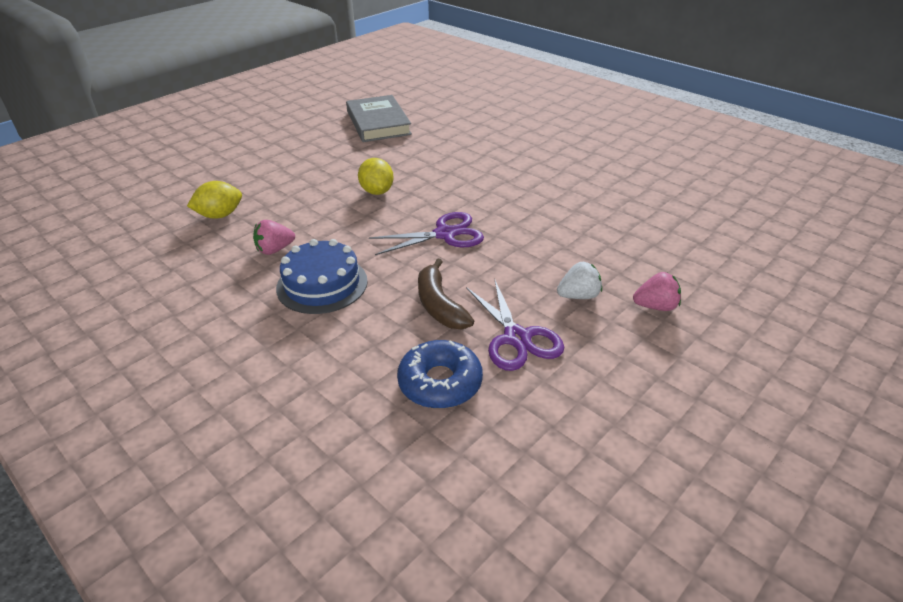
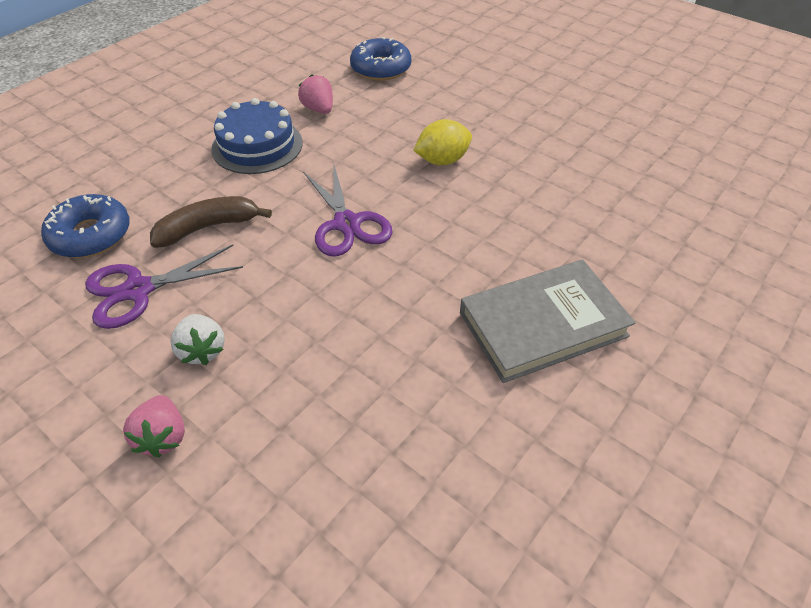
camera: 85 degrees right, 10 degrees up
yellow lemon [187,181,242,219] -> blue donut [350,37,412,81]
grey book [346,95,412,142] -> grey book moved to [460,259,636,383]

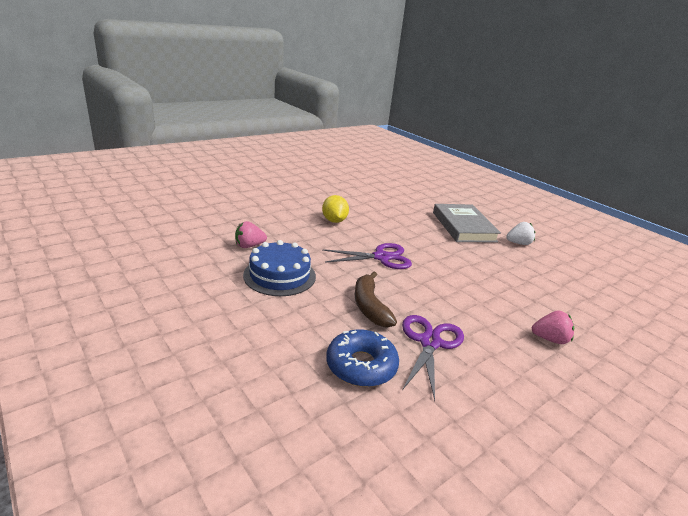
camera: 80 degrees left, 20 degrees down
purple scissors [85,245,243,329] -> purple scissors turned 150 degrees counterclockwise [402,315,464,401]
white strawberry [170,314,225,365] -> white strawberry moved to [506,222,535,245]
blue donut [350,37,412,81] -> none

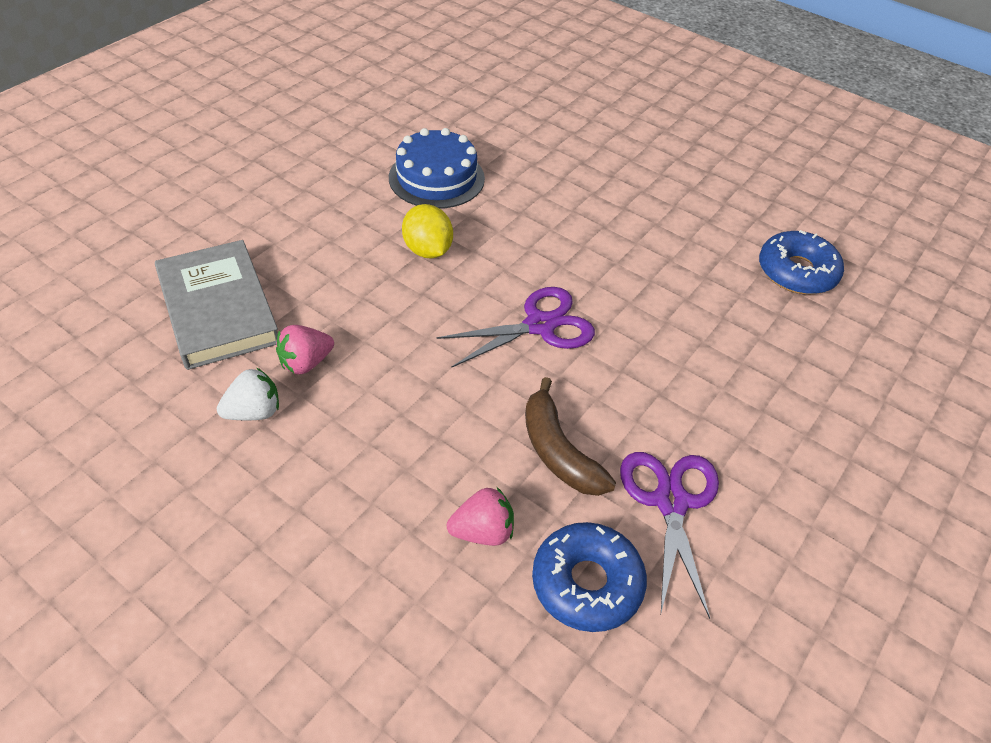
camera: 15 degrees left, 20 degrees up
blue cake [243,240,316,296] -> blue cake moved to [389,128,485,209]
grey book [433,204,501,242] -> grey book moved to [155,240,278,370]
white strawberry [506,222,535,245] -> white strawberry moved to [217,367,279,421]
pink strawberry [532,310,574,344] -> pink strawberry moved to [447,487,514,546]
none -> blue donut [759,230,844,294]

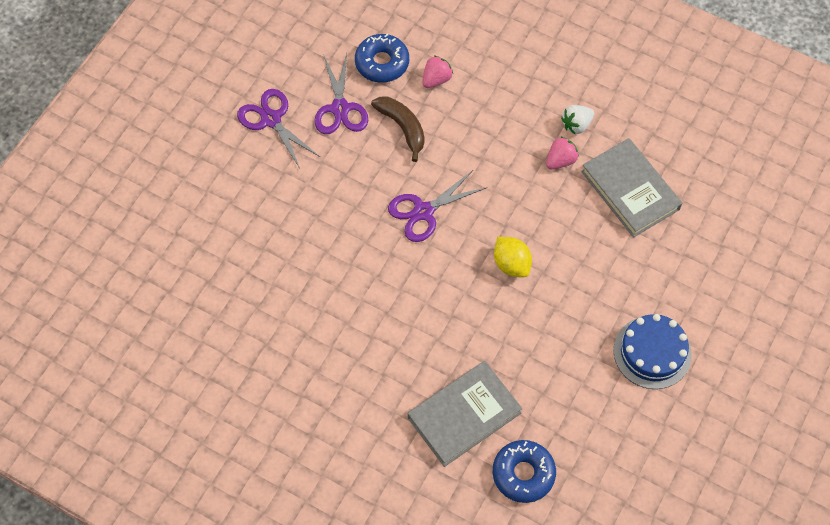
camera: 175 degrees right, 15 degrees up
blue cake [389,128,485,209] -> blue cake moved to [613,314,692,389]
pink strawberry [447,487,514,546] -> pink strawberry turned 150 degrees clockwise [422,55,453,88]
blue donut [759,230,844,294] -> blue donut moved to [493,440,556,503]
none -> purple scissors [237,89,320,168]
none -> grey book [408,361,522,467]

